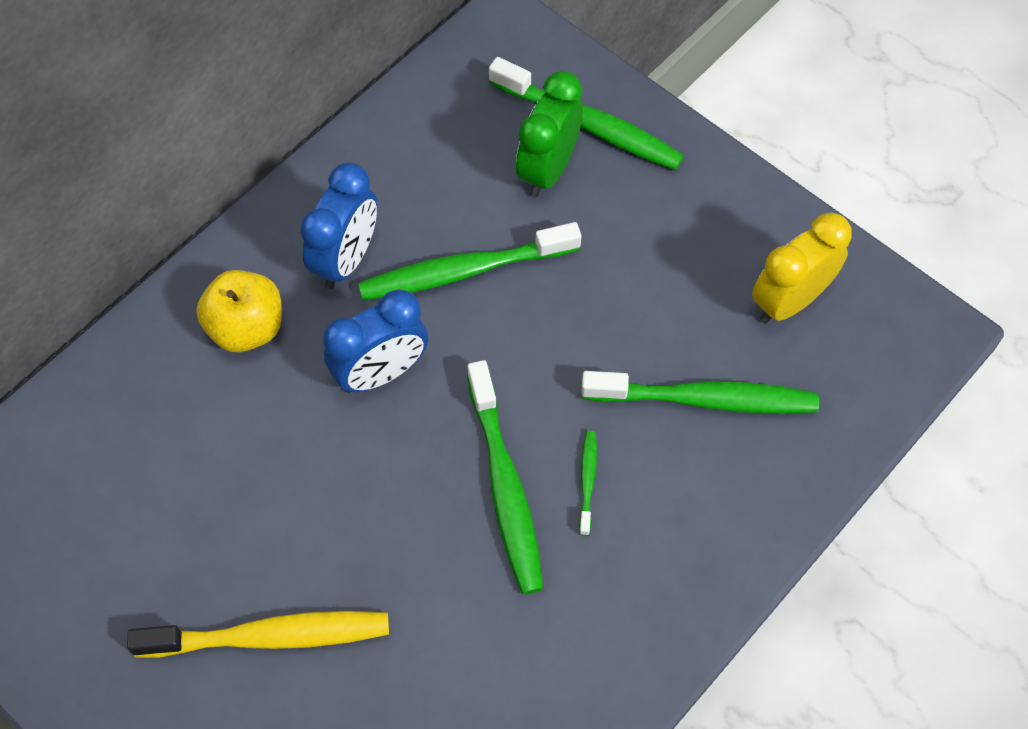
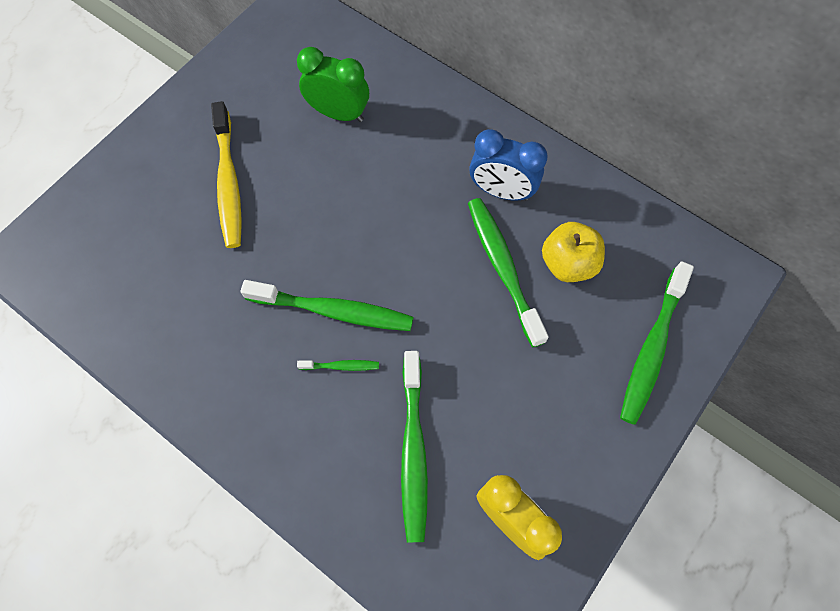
camera: 85 degrees right, 5 degrees up
yellow apple [196,270,282,352] -> yellow apple moved to [542,222,605,282]
blue clock [323,290,428,393] -> none
green toothbrush [467,360,544,595] -> green toothbrush turned 150 degrees counterclockwise [241,280,413,331]
green clock [516,71,583,197] -> green clock moved to [297,47,369,122]

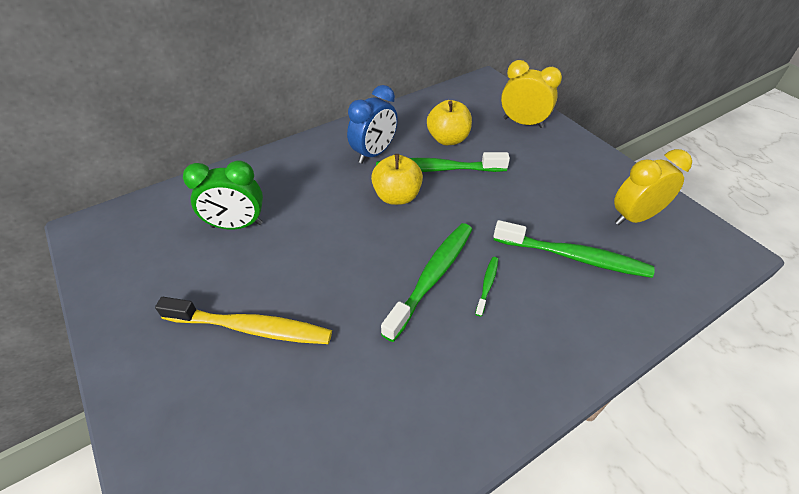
camera: 70 degrees left, 20 degrees down
green clock [297,47,369,122] -> green clock turned 135 degrees counterclockwise [183,160,263,229]
green toothbrush [620,261,694,425] -> yellow clock [501,60,562,128]
none -> yellow apple [371,154,423,205]

